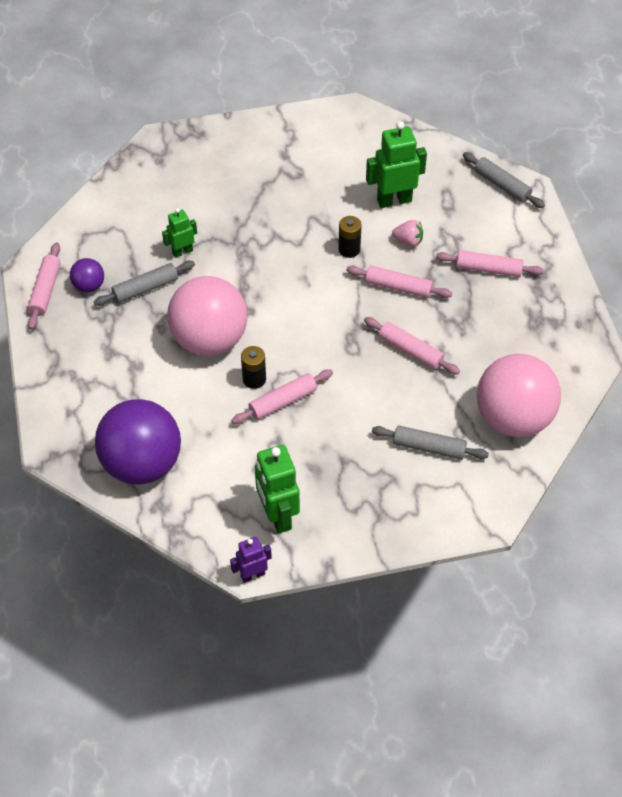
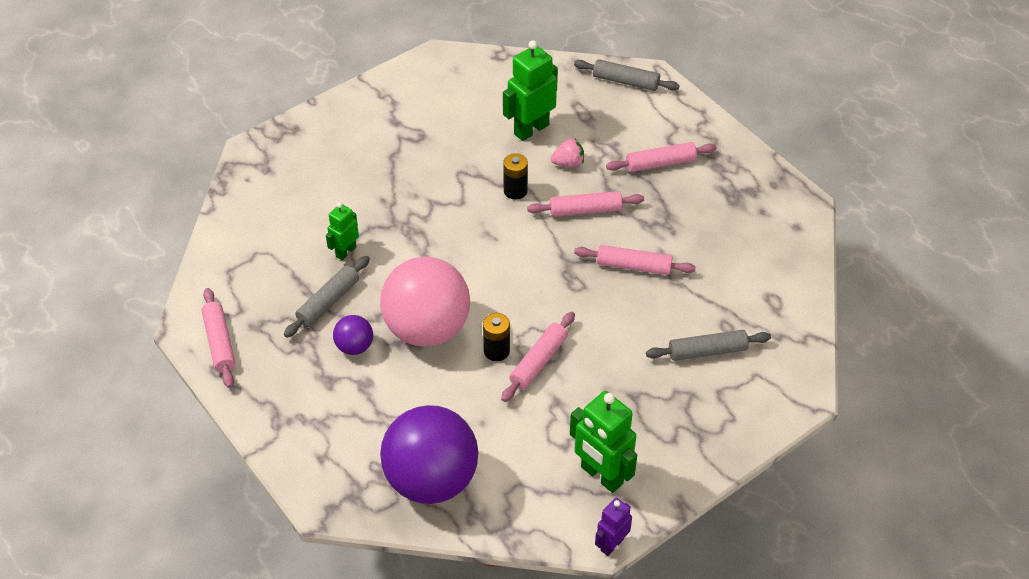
camera: 25 degrees left, 5 degrees down
purple ball [70,258,104,293] -> purple ball moved to [333,315,373,355]
pink ball [477,354,561,437] -> none

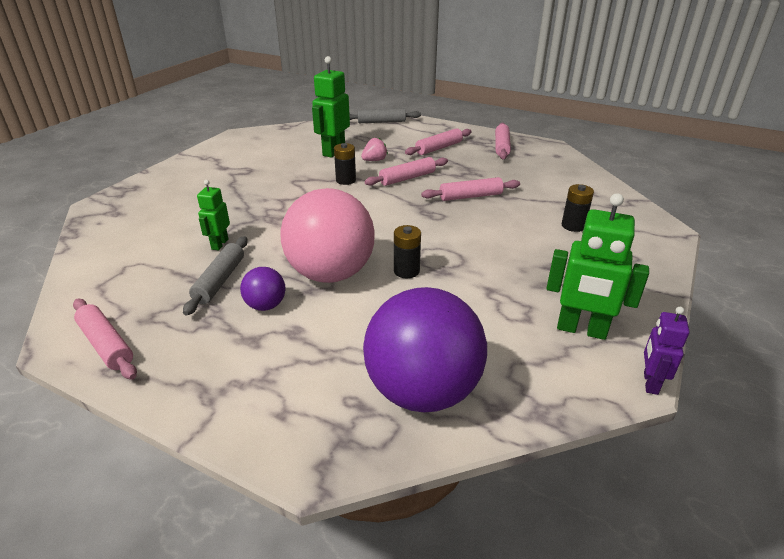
camera: 25 degrees left, 15 degrees down
pink rolling pin [501,312,575,402] -> pink rolling pin moved to [495,122,511,159]
grey rolling pin [646,330,771,361] -> black battery [562,184,594,232]

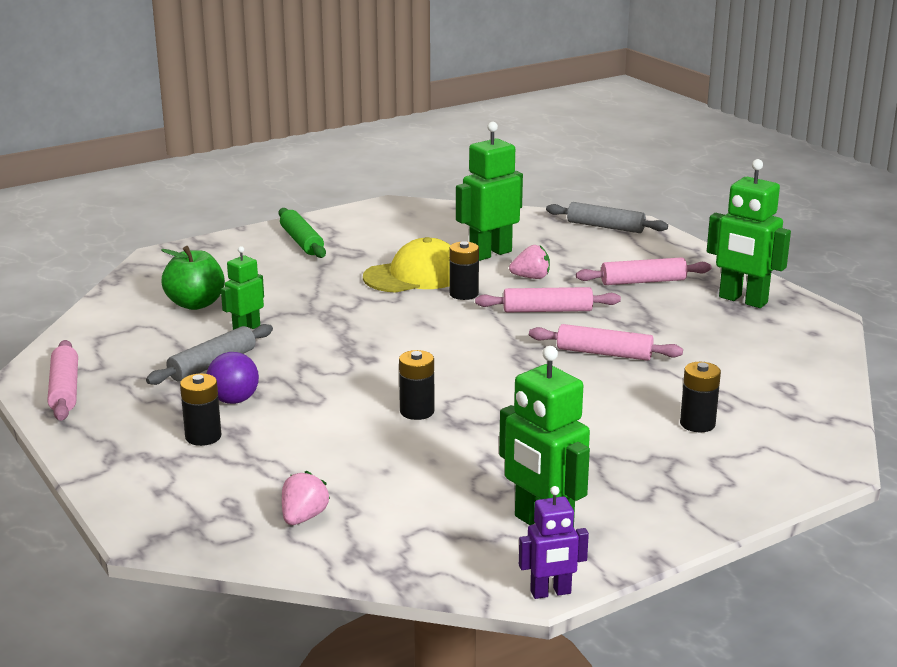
camera: 30 degrees right, 10 degrees down
pink ball [280,188,375,283] -> none
purple ball [363,287,487,412] -> pink strawberry [282,471,330,525]
pink rolling pin [495,122,511,159] -> green robot [707,159,791,308]
purple robot [644,307,689,395] -> purple robot turned 150 degrees counterclockwise [519,486,589,599]
none -> green apple [161,246,225,310]
none -> black battery [180,373,221,446]
none -> green rolling pin [279,208,326,258]
none -> yellow cap [363,237,450,293]

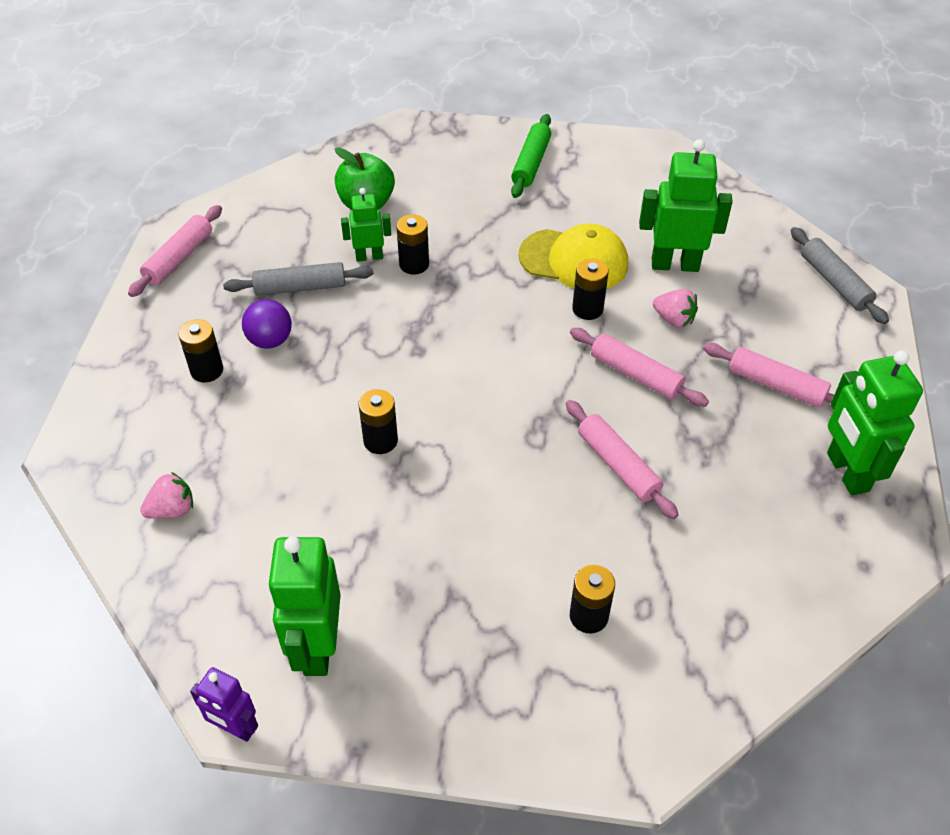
camera: 40 degrees right, 25 degrees up
none -> black battery [396,214,429,274]

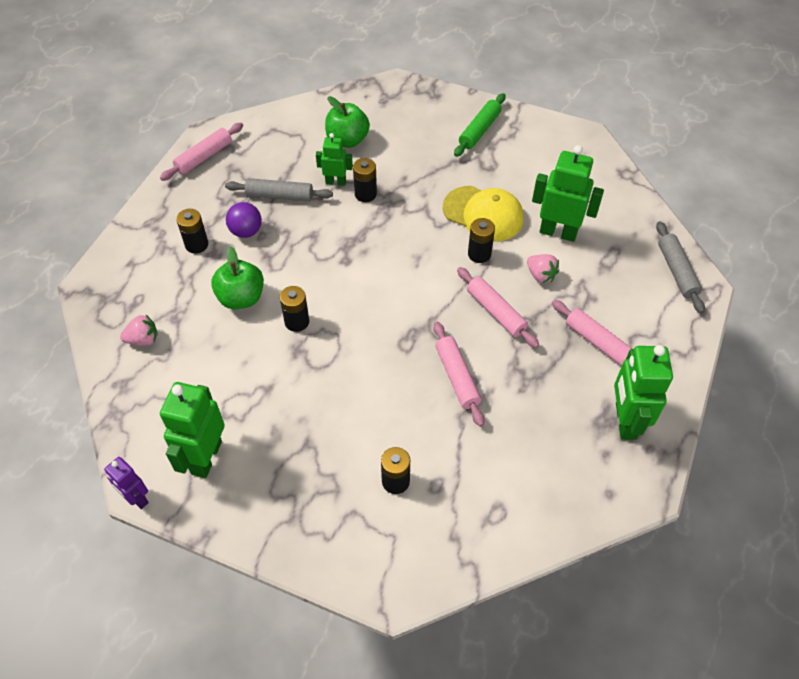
camera: 15 degrees right, 5 degrees up
none -> green apple [211,246,264,309]

